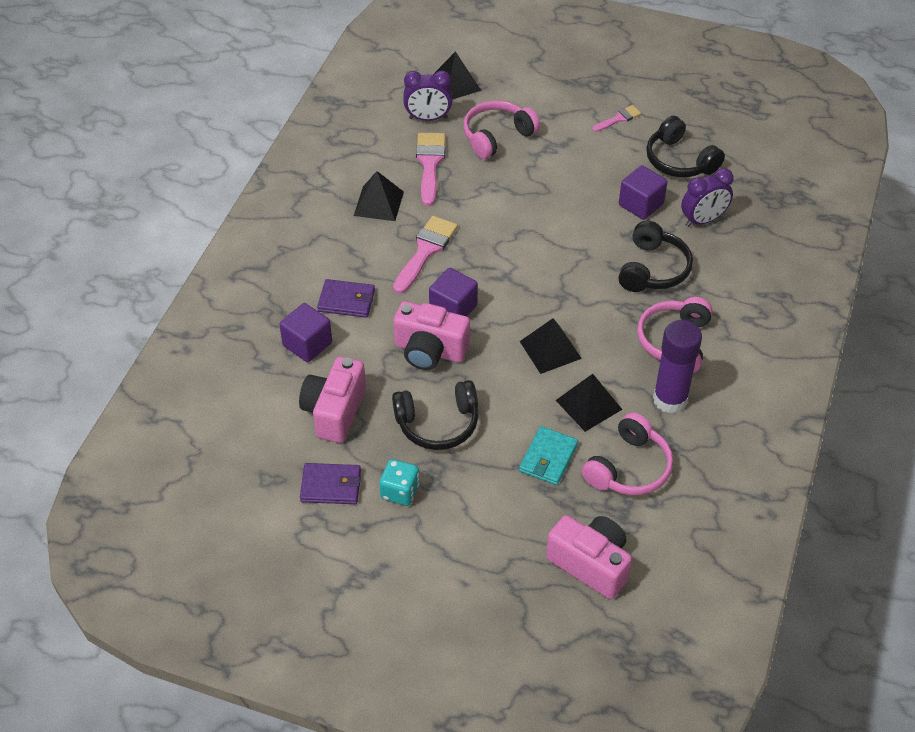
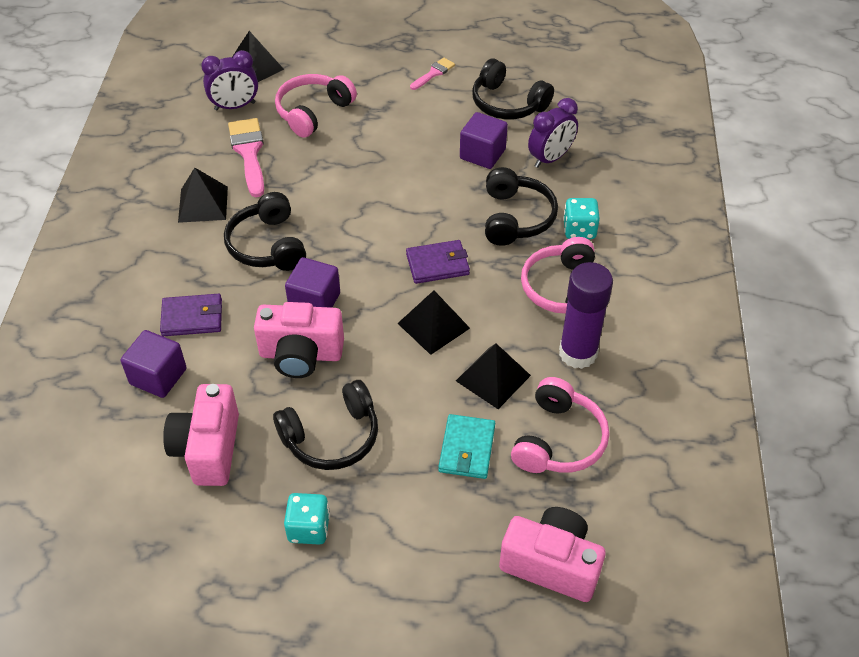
camera: 15 degrees left, 0 degrees up
purple wallet [300,463,361,504] -> purple wallet moved to [406,240,470,284]
pink brush [393,216,458,294] -> black headphones [224,192,306,271]
none -> turquoise dice [563,198,600,239]

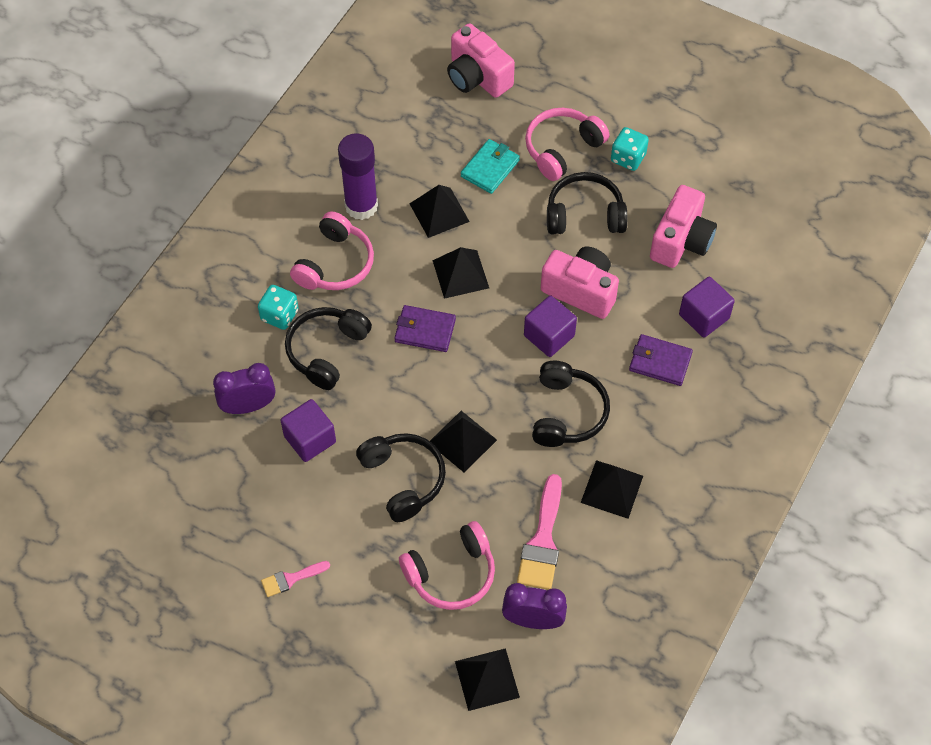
camera: 155 degrees left, 10 degrees up
black headphones [472,58,554,119] -> black headphones moved to [356,433,446,522]
pink headphones [511,377,609,473] -> pink headphones moved to [525,108,609,181]
none -> black pyramid [430,411,497,472]

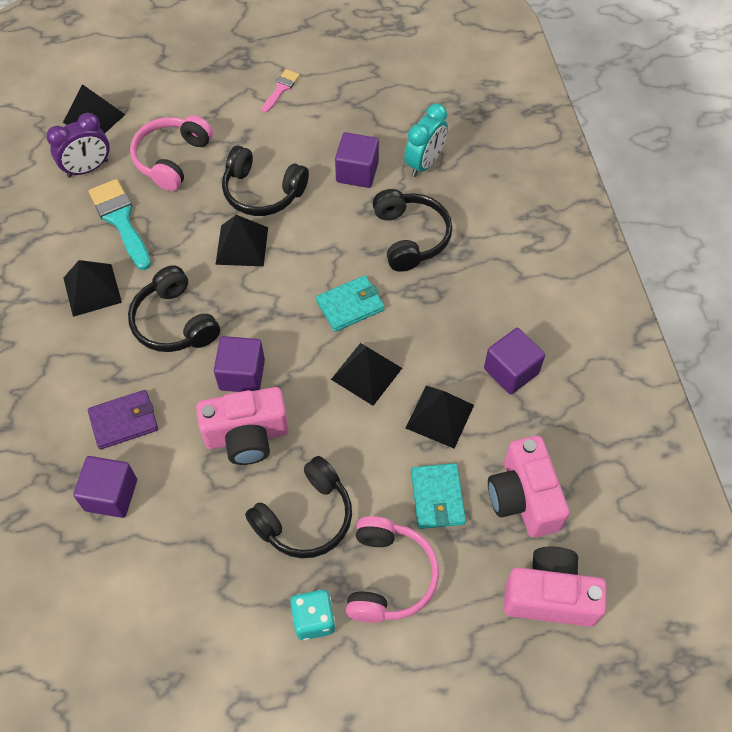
camera: 140 degrees right, 0 degrees up
purple clock [213,363,275,414] -> turquoise clock [404,103,448,177]
turquoise dice [258,285,299,330] -> none
pink headphones [290,211,374,290] -> none
purple glue stick [338,133,378,220] -> purple cube [484,328,545,395]
purple wallet [394,305,456,352] -> turquoise wallet [316,275,385,332]
pink brush [517,474,562,590] -> turquoise brush [88,179,151,270]
pink camera [650,185,717,268] -> pink camera moved to [488,436,570,537]

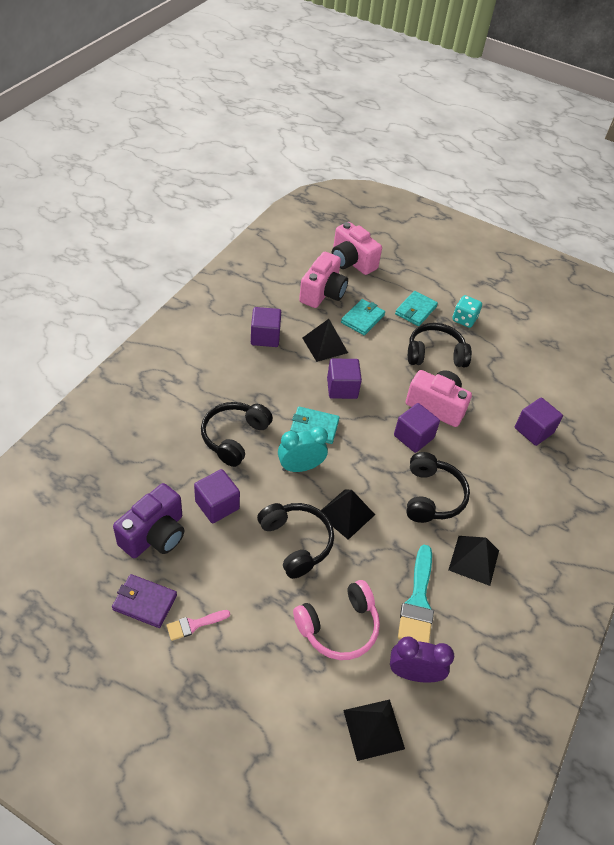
camera: 145 degrees left, 10 degrees down
purple wallet [88,390,158,450] -> purple wallet moved to [112,574,177,628]
black pyramid [331,343,402,406] -> purple cube [327,359,362,399]
pink headphones [346,516,439,623] -> turquoise wallet [395,291,438,326]
turquoise clock [404,103,448,177] -> turquoise clock moved to [278,426,328,472]
none -> purple camera [113,483,185,558]

